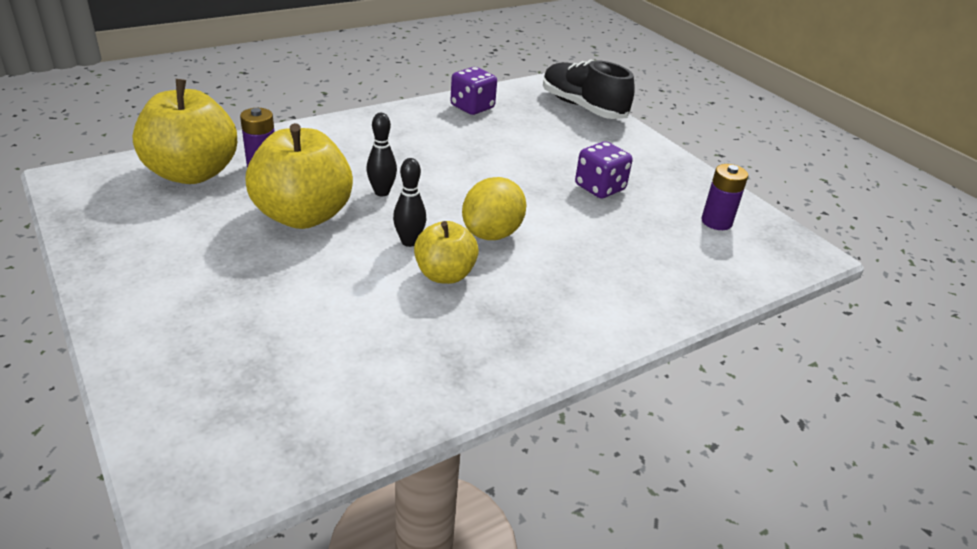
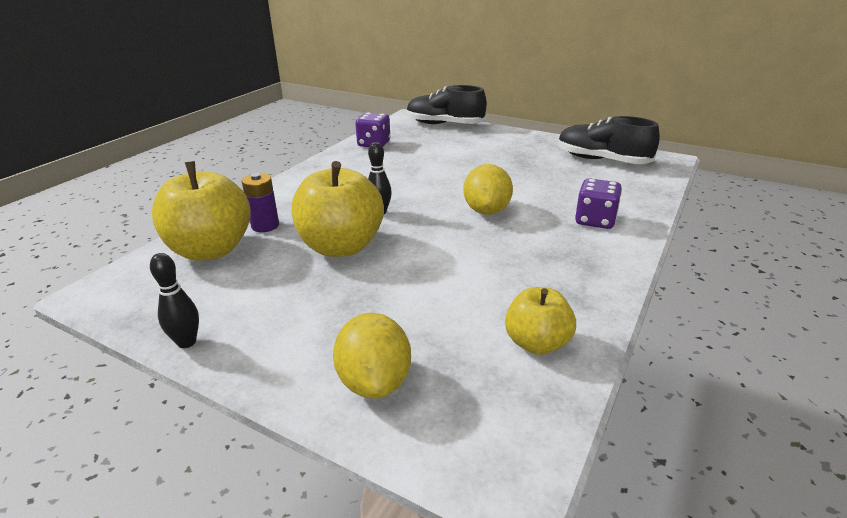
camera: 25 degrees left, 5 degrees down
black bowling pin [393,158,426,247] -> black bowling pin moved to [150,253,199,348]
yellow apple [414,221,479,284] -> yellow apple moved to [505,287,576,355]
purple dice [575,141,633,198] -> purple dice moved to [575,178,622,229]
purple battery [702,164,748,230] -> black shoe [558,116,660,164]
none -> yellow lemon [333,313,411,399]

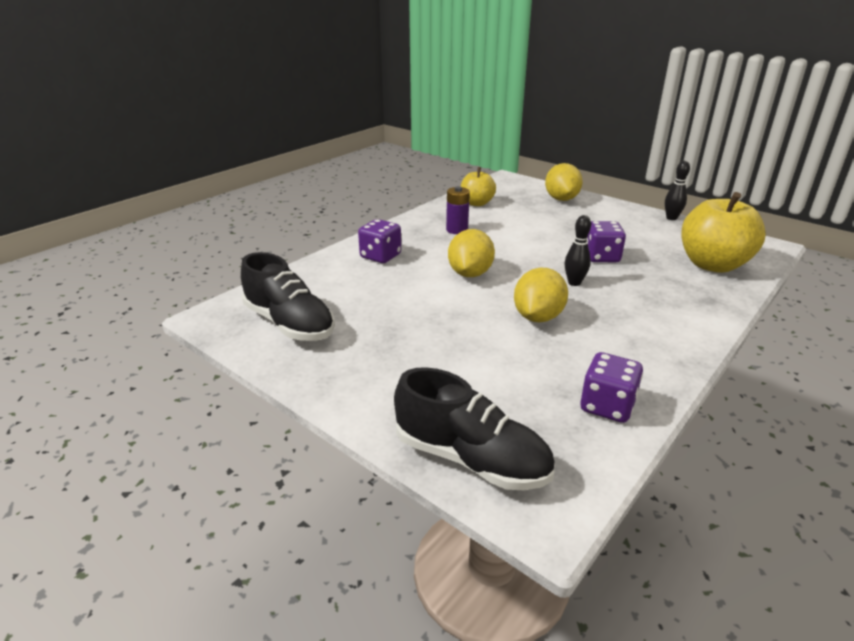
camera: 170 degrees left, 0 degrees up
purple battery [242,173,279,232] -> purple battery moved to [446,186,470,234]
yellow apple [292,161,384,257] -> purple dice [587,221,626,262]
none -> yellow lemon [514,267,568,322]

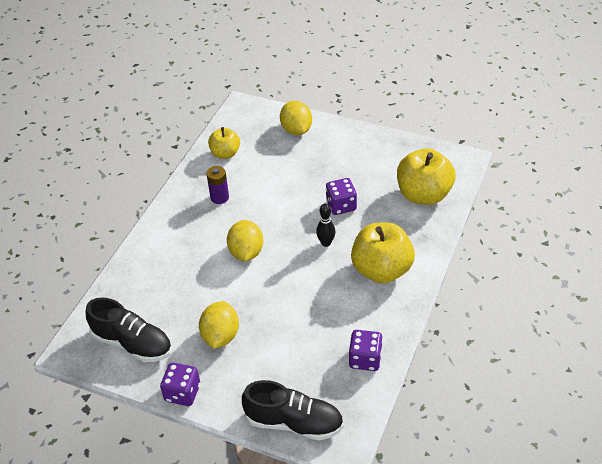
camera: 15 degrees left, 15 degrees up
purple dice [358,219,401,263] -> purple dice moved to [160,363,200,406]
yellow lemon [514,267,568,322] -> yellow lemon moved to [199,301,239,349]
black bowling pin [665,161,690,220] -> none
none -> yellow apple [351,222,415,283]

